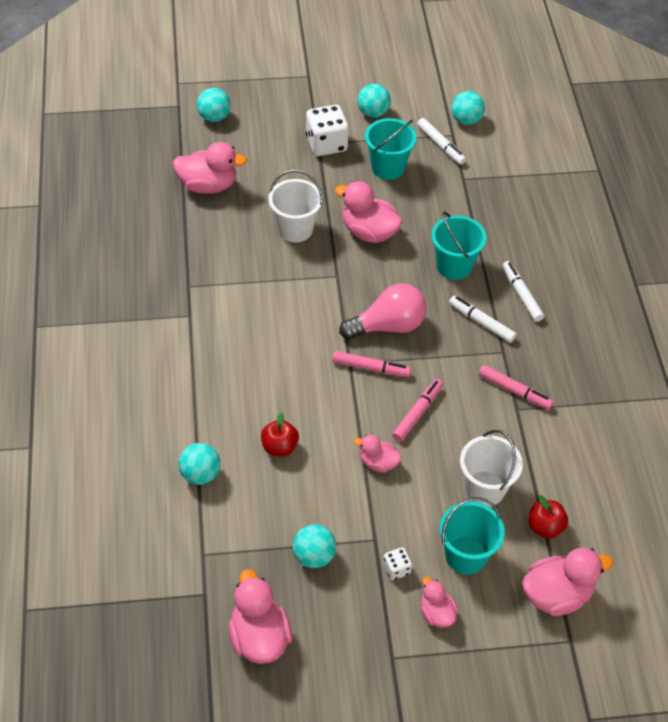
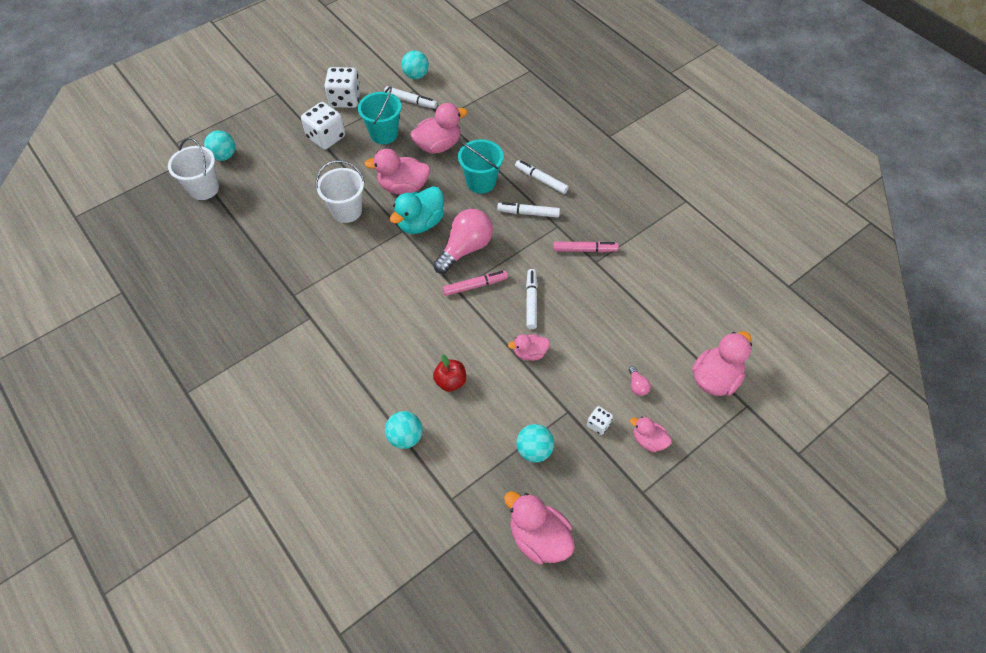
camera: 30 degrees left, 5 degrees up
pink duck [173,142,247,194] -> pink duck moved to [410,103,468,154]
turquoise ball [357,84,391,118] -> white dice [324,67,361,108]
pink marker [392,379,443,442] -> white marker [526,269,538,329]
turquoise bucket [439,497,505,574] -> pink light bulb [629,366,651,396]
white bucket [460,430,523,506] -> white bucket moved to [168,138,219,200]
red apple [528,495,568,539] -> none
none -> turquoise duck [390,186,444,234]

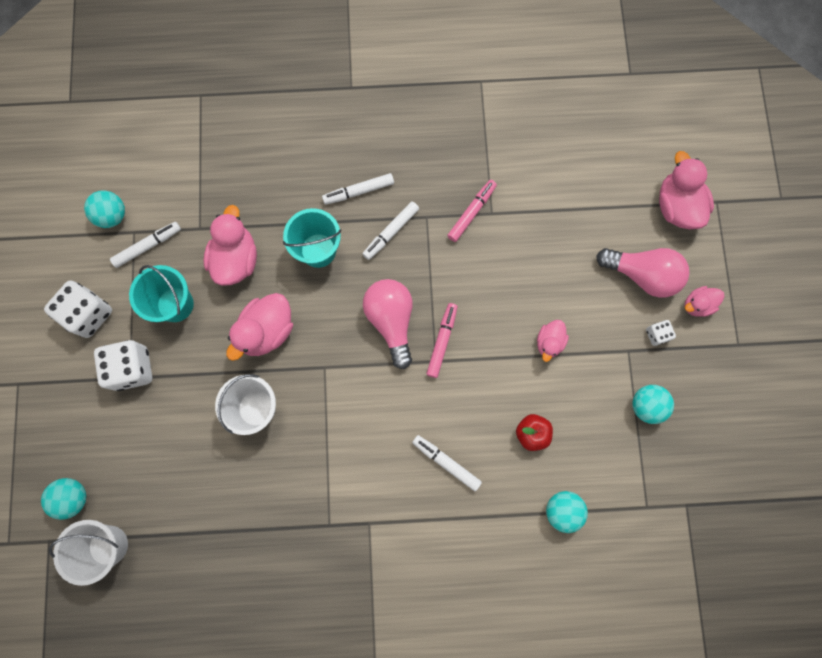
camera: 55 degrees left, 20 degrees up
turquoise duck [390,186,444,234] -> none
pink duck [504,491,575,564] -> none
white marker [526,269,538,329] -> white marker moved to [412,435,482,491]
pink light bulb [629,366,651,396] -> pink light bulb [596,248,689,298], size x2.37

